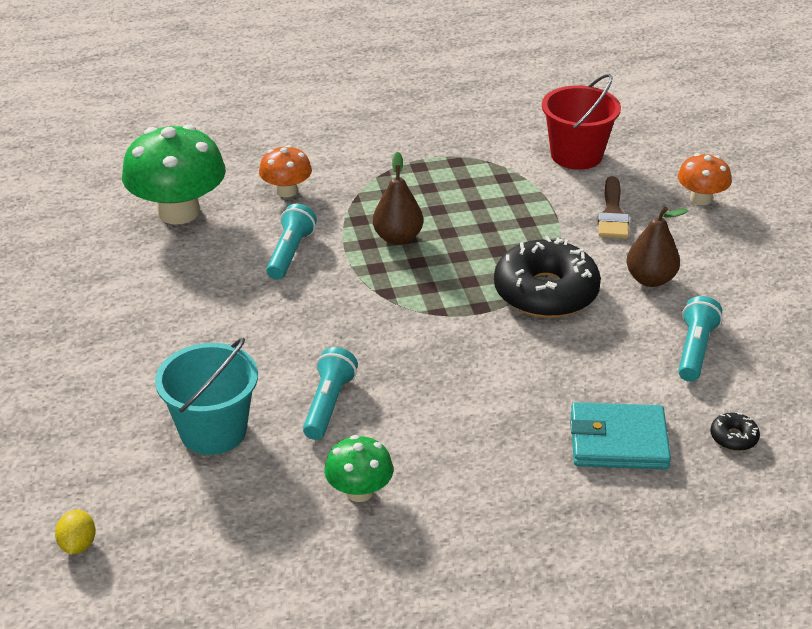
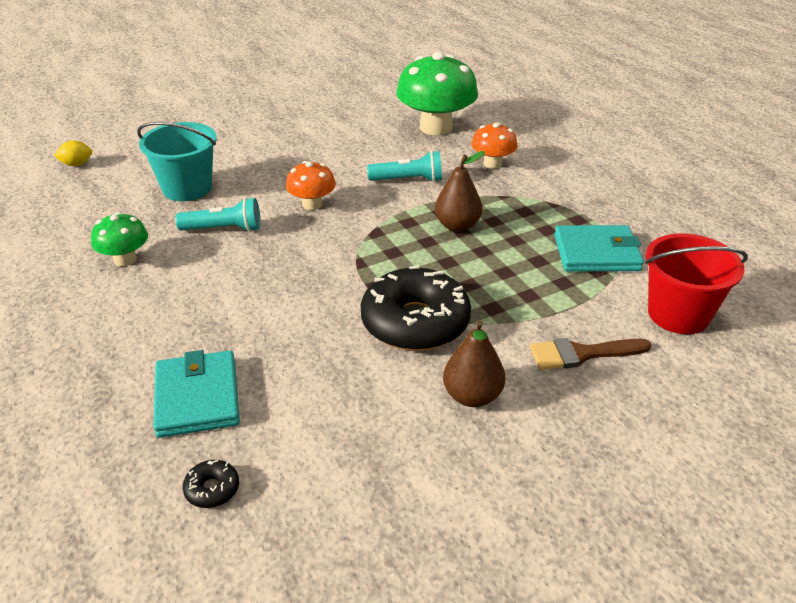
camera: 75 degrees right, 0 degrees up
orange mushroom [678,153,732,205] -> orange mushroom moved to [286,161,336,210]
turquoise flashlight [678,296,723,382] -> none
none -> turquoise wallet [554,225,644,272]

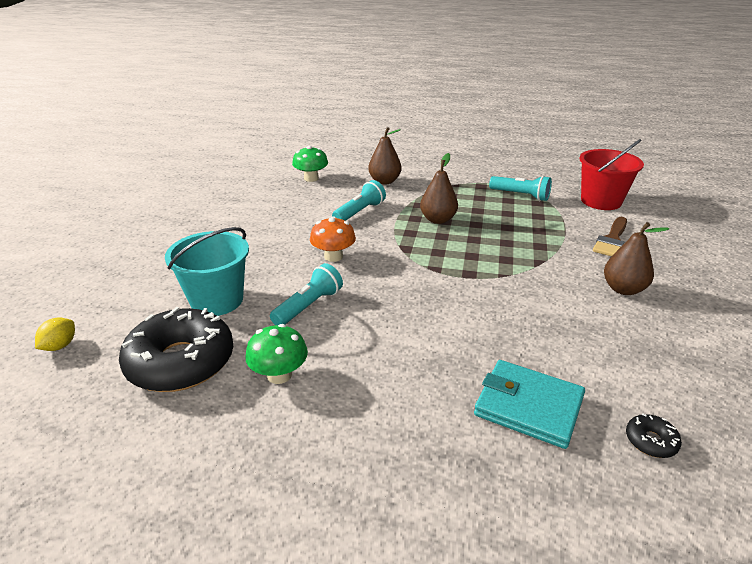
camera: 50 degrees left, 5 degrees down
black donut [361,265,471,351] -> black donut moved to [119,307,233,392]
green mushroom [396,52,478,135] -> green mushroom [292,146,328,182], size x0.53
orange mushroom [471,123,518,169] -> brown pear [368,127,402,184]
turquoise wallet [554,225,644,272] -> turquoise flashlight [489,176,552,201]

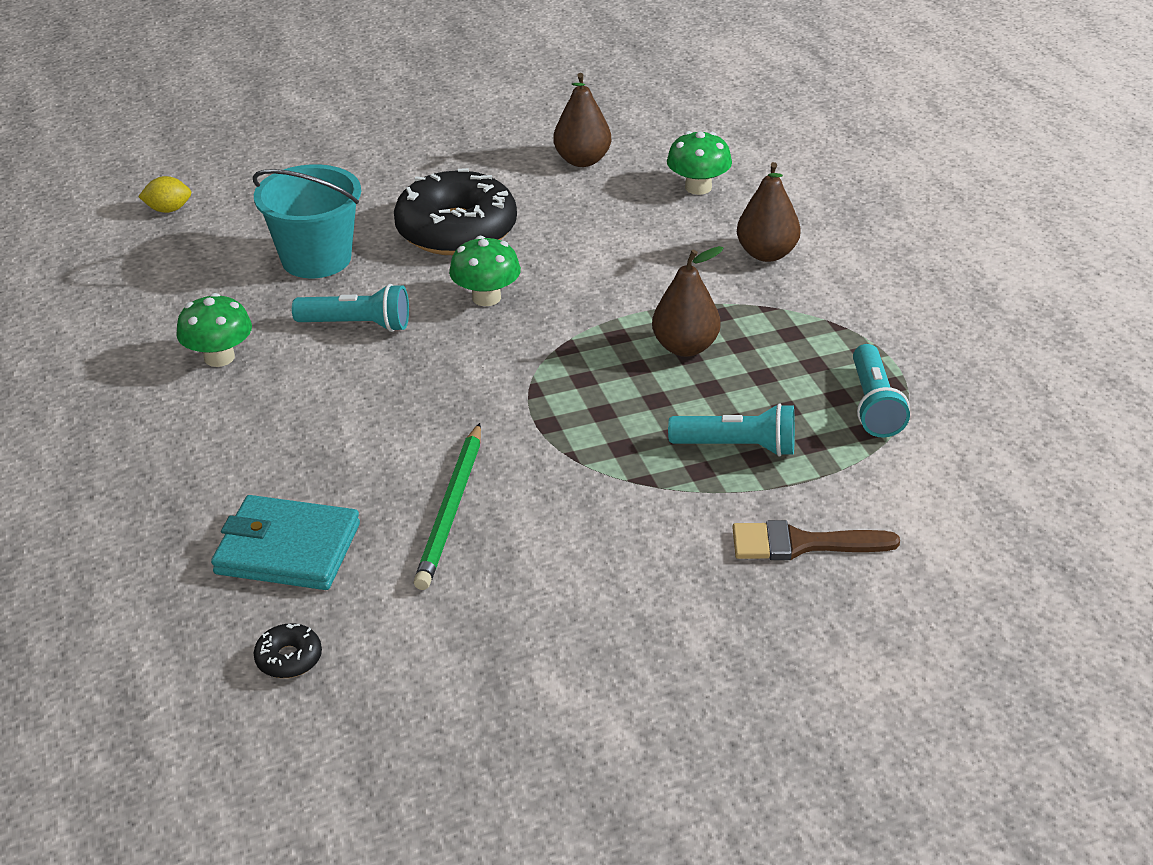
camera: 60 degrees right, 5 degrees up
black donut [119,307,233,392] -> black donut moved to [394,168,517,255]
orange mushroom [310,216,356,262] -> green mushroom [449,236,521,306]
turquoise flashlight [332,180,386,221] -> turquoise flashlight moved to [668,403,795,457]
turquoise wallet [474,360,585,449] -> turquoise wallet turned 75 degrees counterclockwise [211,495,360,590]
red bucket [579,139,644,210] -> none
brown pear [604,222,669,295] -> brown pear moved to [553,73,611,167]
none -> green pencil [414,423,481,590]

